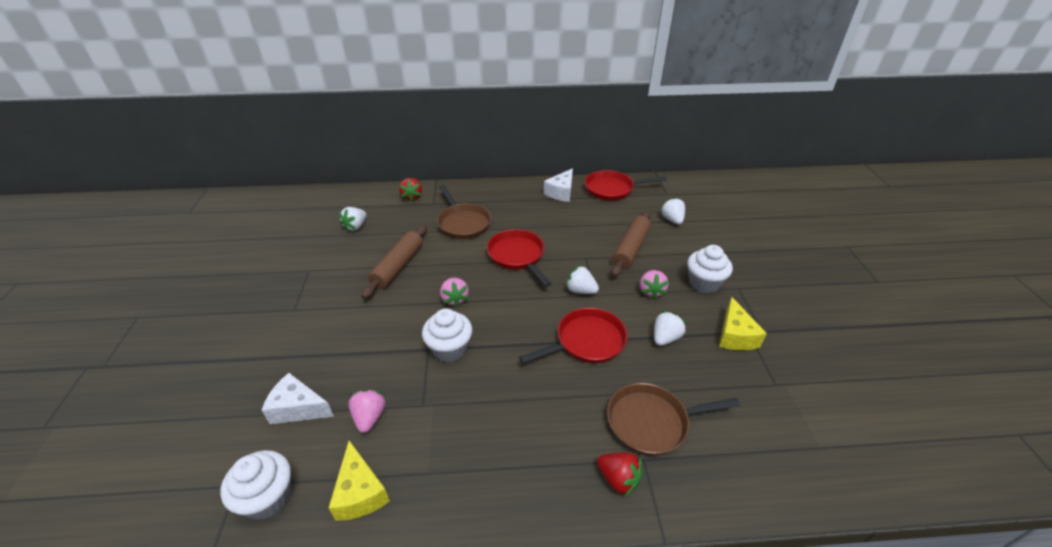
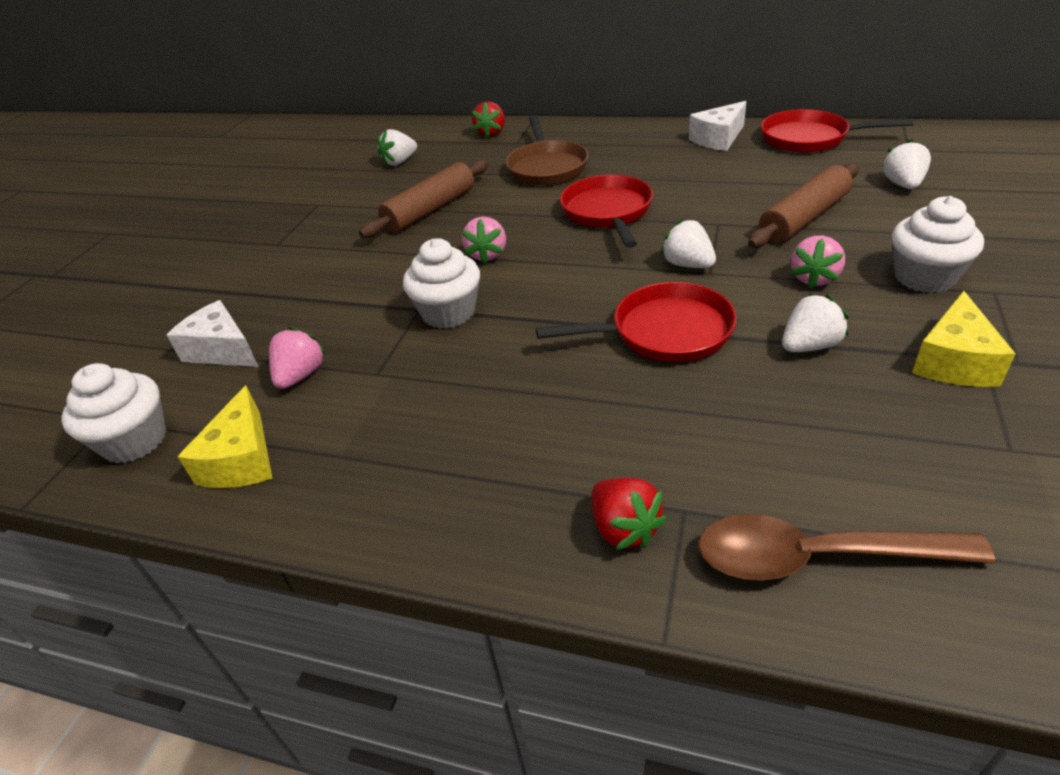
camera: 25 degrees right, 0 degrees up
brown pan [607,383,740,456] -> none
none -> brown spoon [698,514,995,581]

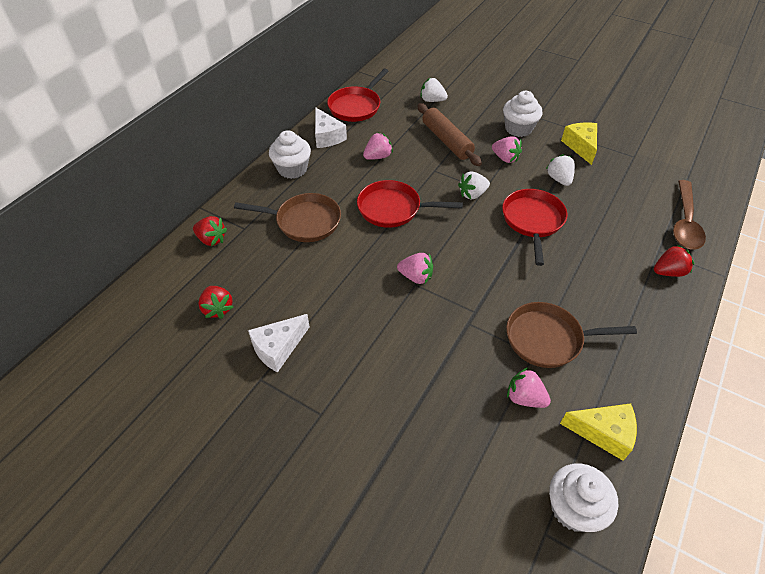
camera: 80 degrees left, 10 degrees up
white cheese [167,300,259,367] -> white cheese moved to [248,314,310,373]
brown rolling pin [359,160,489,238] -> none
white strawberry [377,129,417,166] -> red strawberry [198,286,233,319]
white cupcake [403,238,480,329] -> white cupcake moved to [269,130,311,179]
yellow cheese [912,291,1016,387] -> yellow cheese turned 135 degrees counterclockwise [561,123,597,165]
none -> pink strawberry [363,132,393,160]
none -> brown pan [506,302,637,368]

